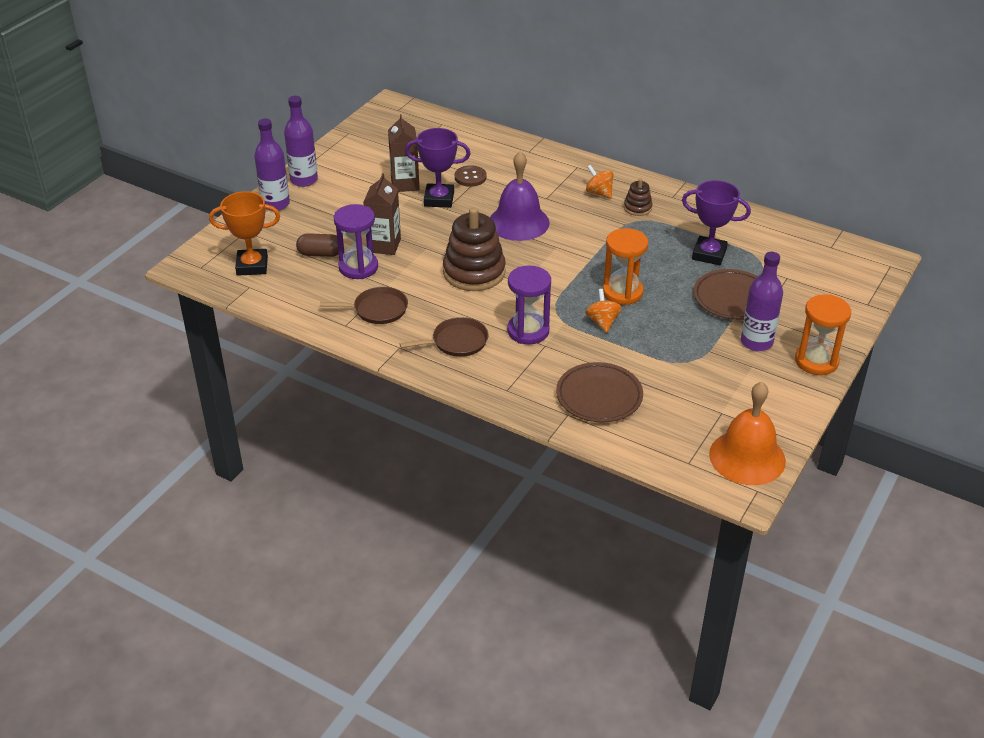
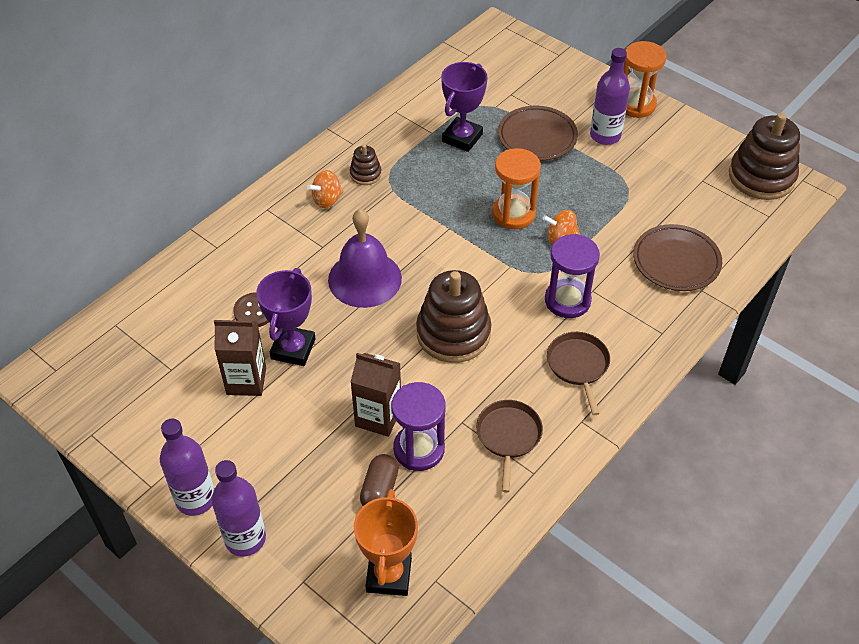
camera: 80 degrees left, 10 degrees up
orange bell [709,382,786,485] -> brown stacking toy [729,113,800,200]

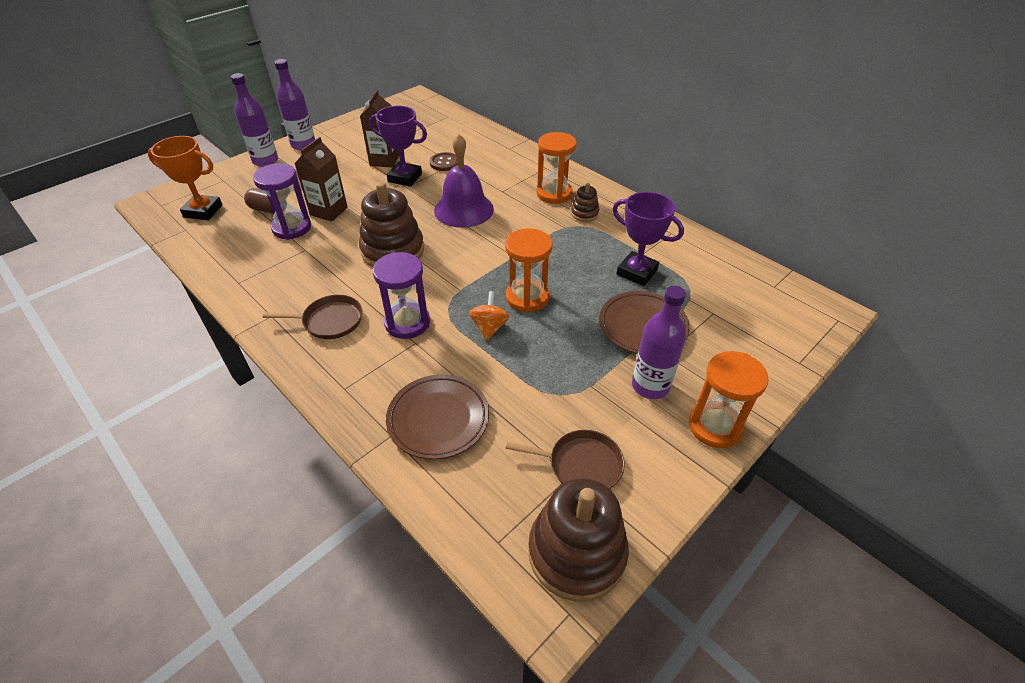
camera: 95 degrees right, 5 degrees down
orange spinning top [307,170,343,208] -> orange hourglass [536,132,577,204]
brown pan [476,400,543,493] -> brown pan moved to [506,430,625,489]

